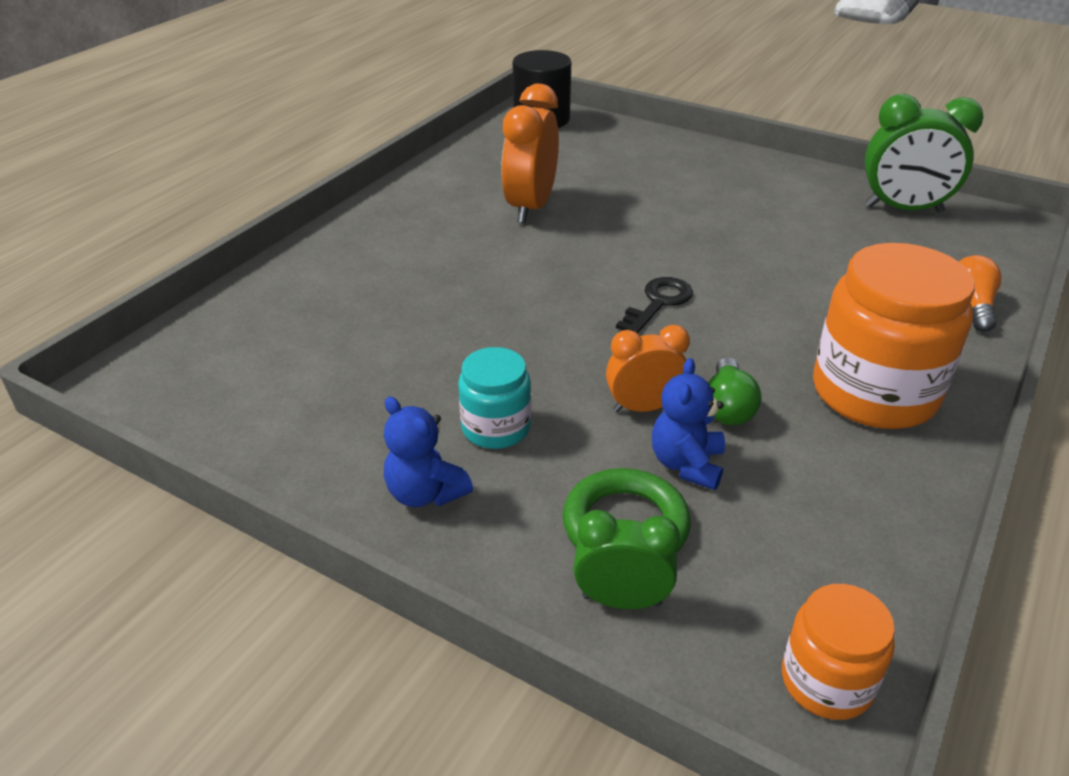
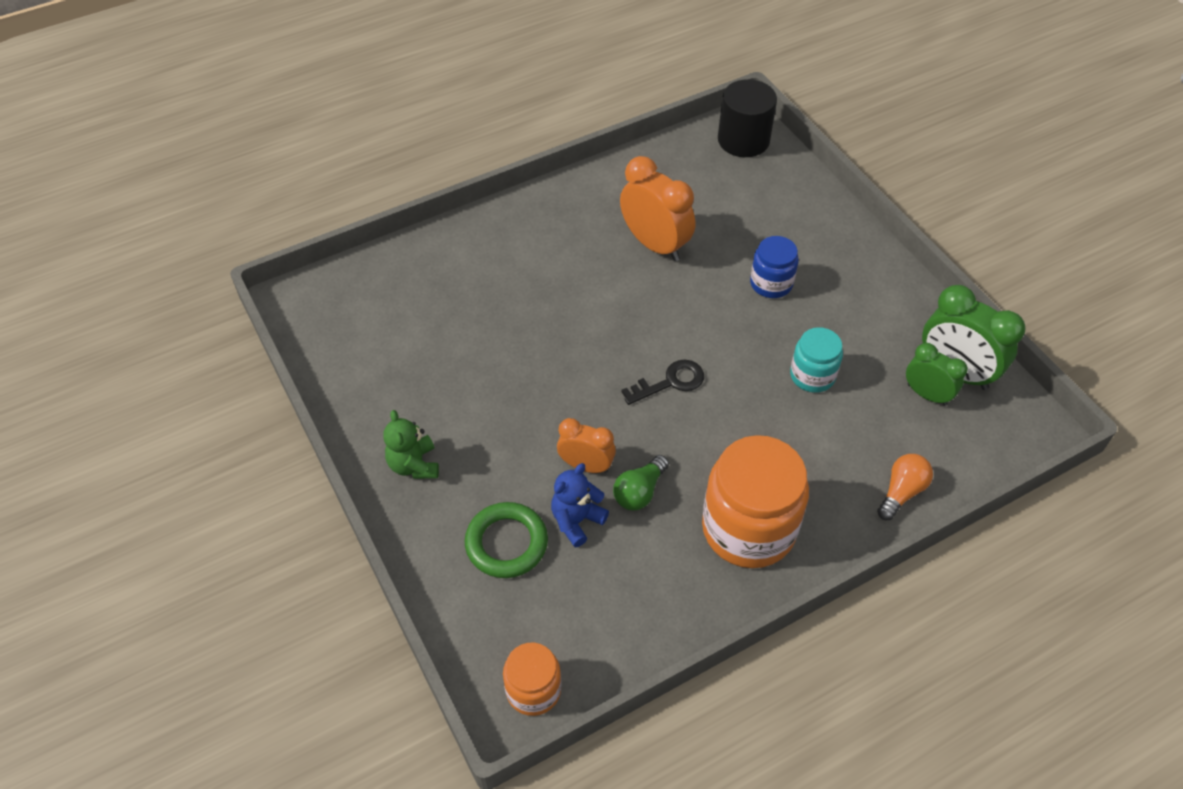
camera: 30 degrees right, 15 degrees up
blue teddy bear [384,397,473,507] -> green teddy bear [384,410,439,479]
turquoise jar [458,347,531,449] -> turquoise jar moved to [790,327,843,393]
orange clock [501,84,559,223] -> orange clock turned 90 degrees clockwise [620,156,695,261]
green clock [573,510,680,609] -> green clock moved to [906,343,968,406]
none -> blue jar [750,236,799,298]

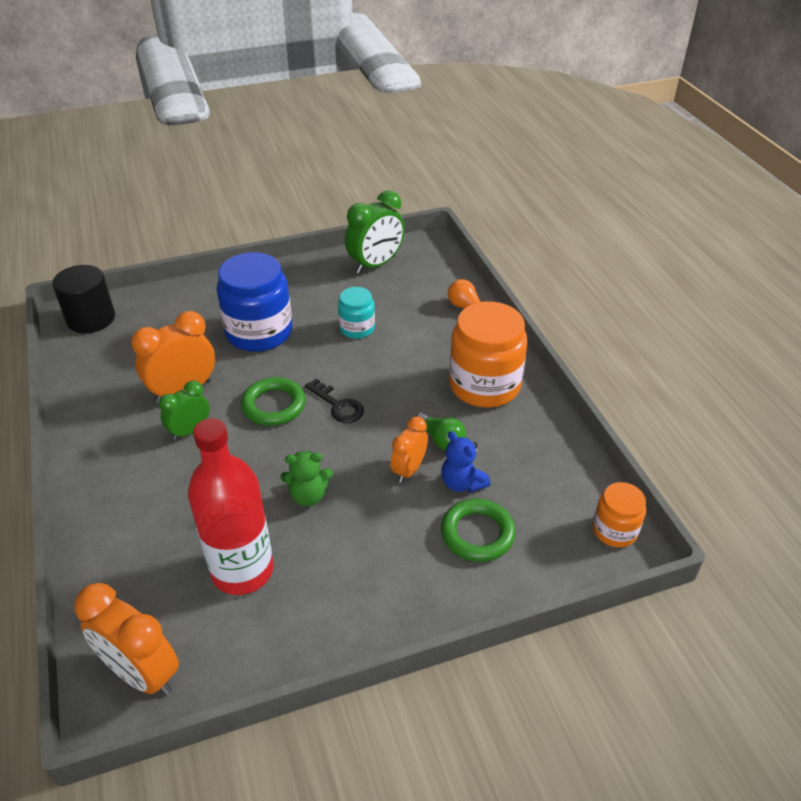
camera: 80 degrees left, 10 degrees down
green teddy bear [384,410,439,479] -> green teddy bear moved to [281,451,333,506]
black key [621,360,704,405] -> black key turned 150 degrees clockwise [305,379,364,423]
blue jar [750,236,799,298] -> blue jar [217,252,292,352], size x1.87
green clock [906,343,968,406] -> green clock moved to [159,381,210,440]
none -> orange clock [74,583,179,696]
none -> red bottle [188,418,274,595]
none -> green ring [241,377,305,426]

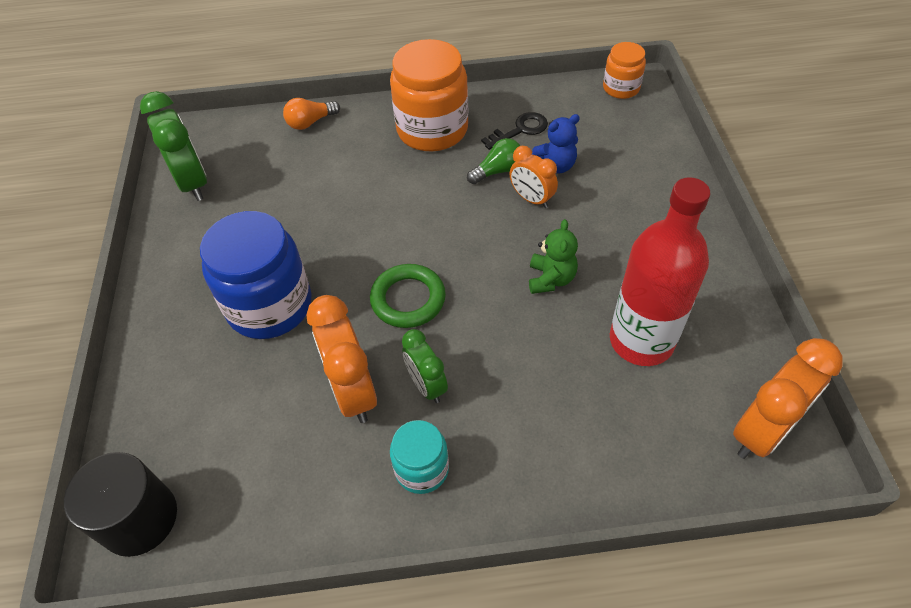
camera: 75 degrees left, 10 degrees up
black key [305,379,364,423] -> black key moved to [481,112,548,150]
turquoise jar [338,287,375,339] -> turquoise jar moved to [390,420,449,494]
green ring [441,498,516,562] -> none

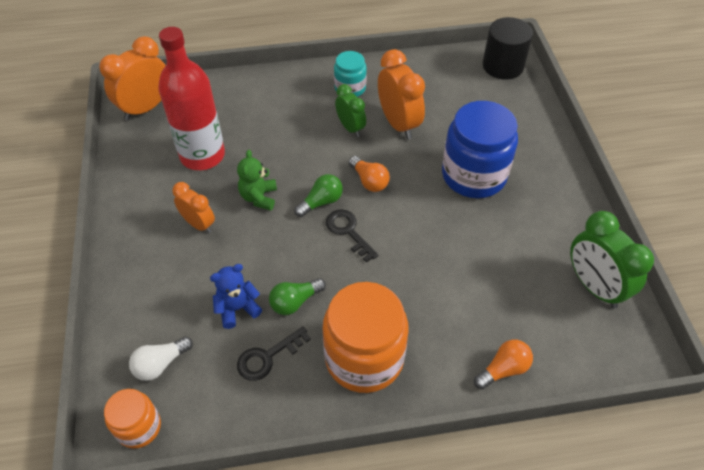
camera: 175 degrees right, 0 degrees up
green ring [370,264,446,328] -> orange light bulb [349,156,390,192]
orange clock [509,146,558,208] -> orange clock moved to [173,182,215,233]
none -> white light bulb [129,337,193,381]
none -> green light bulb [294,174,343,217]
none -> black key [326,209,378,262]

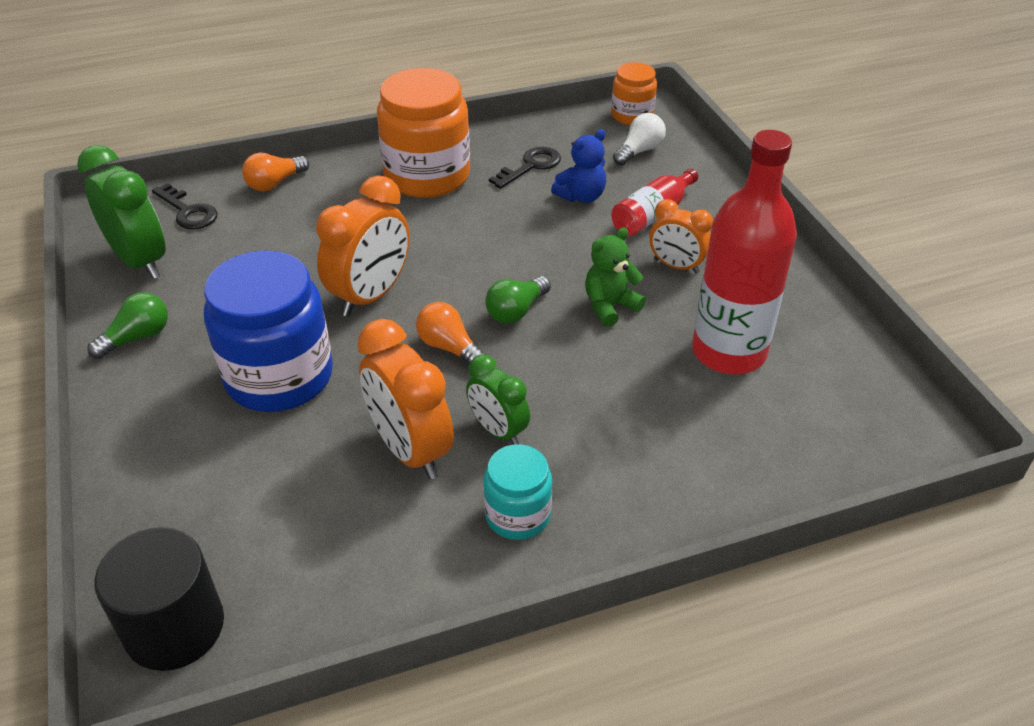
camera: 170 degrees right, 10 degrees down
orange clock [99,36,166,120] -> orange clock moved to [316,175,410,317]
green teddy bear [237,150,277,210] -> green teddy bear turned 120 degrees counterclockwise [585,228,646,327]
green light bulb [269,278,326,315] -> green light bulb moved to [88,292,168,359]
black key [326,209,378,262] -> black key moved to [152,183,218,229]
none -> red bottle [611,169,698,236]

